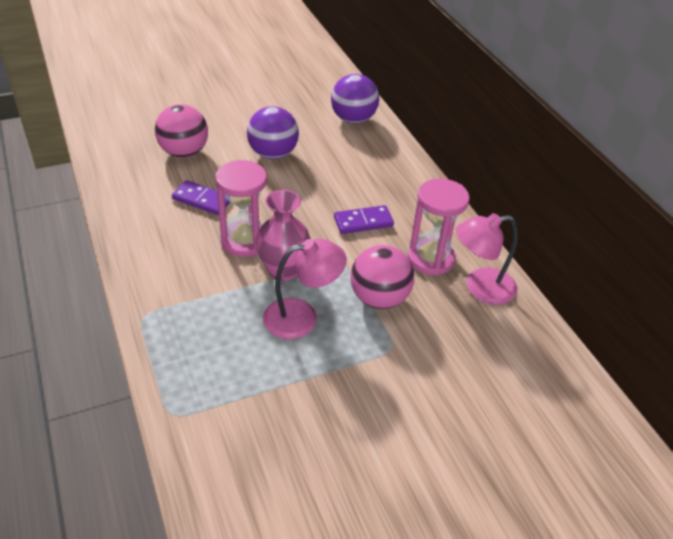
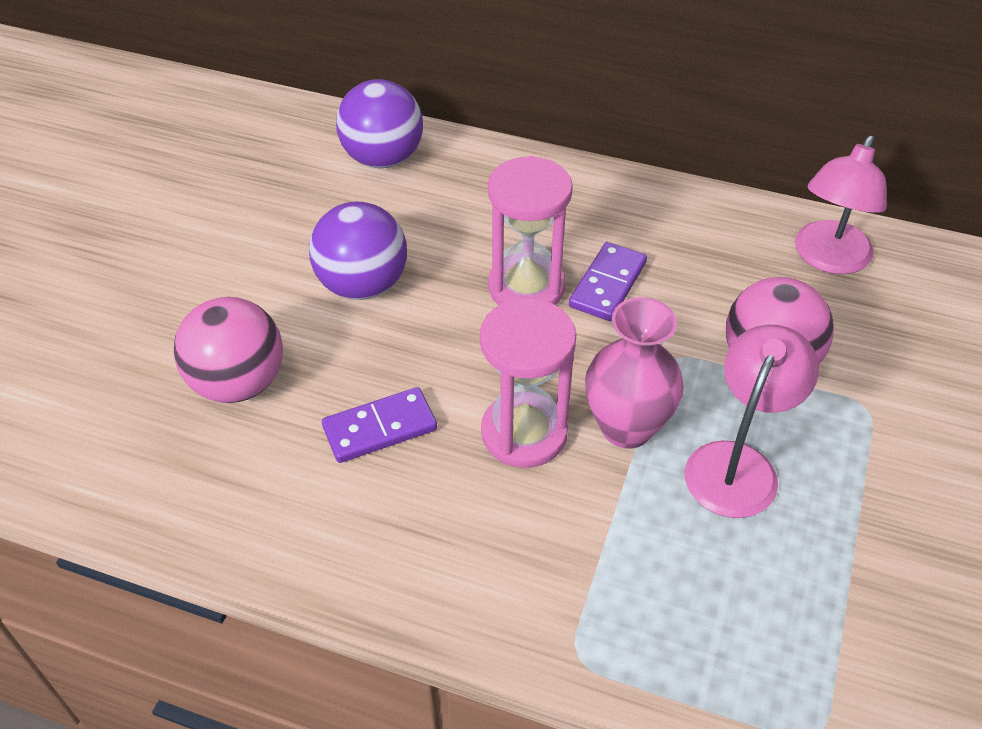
camera: 45 degrees left, 5 degrees up
pink hourglass [408,179,470,276] -> pink hourglass moved to [488,156,573,305]

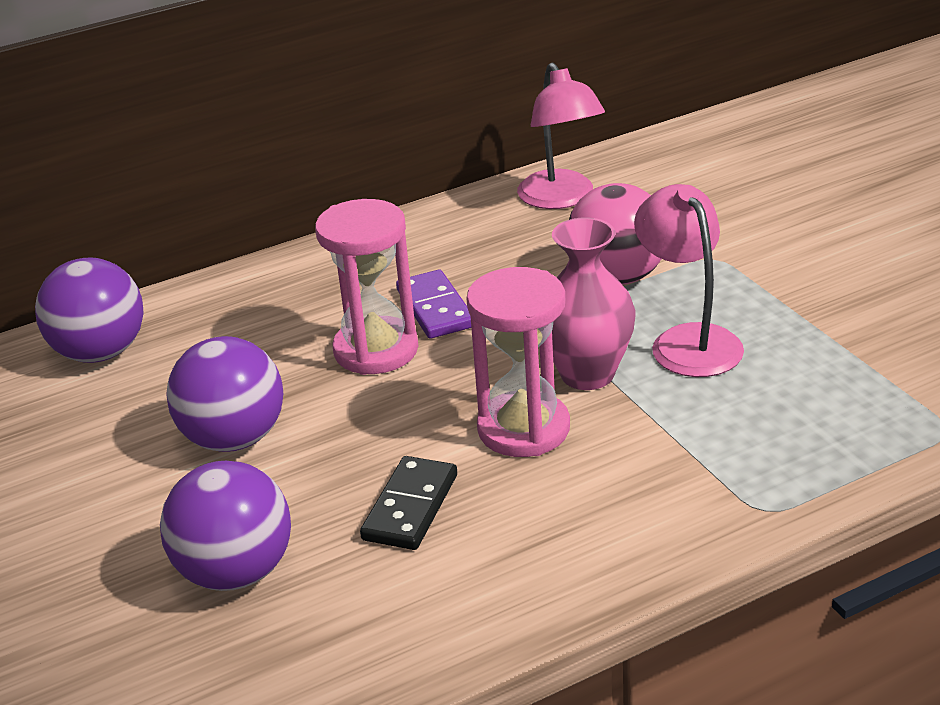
camera: 45 degrees left, 15 degrees down
pink ball [174,297,283,403] -> purple ball [160,461,291,591]
purple domino [322,387,437,463] -> black domino [360,456,457,550]

